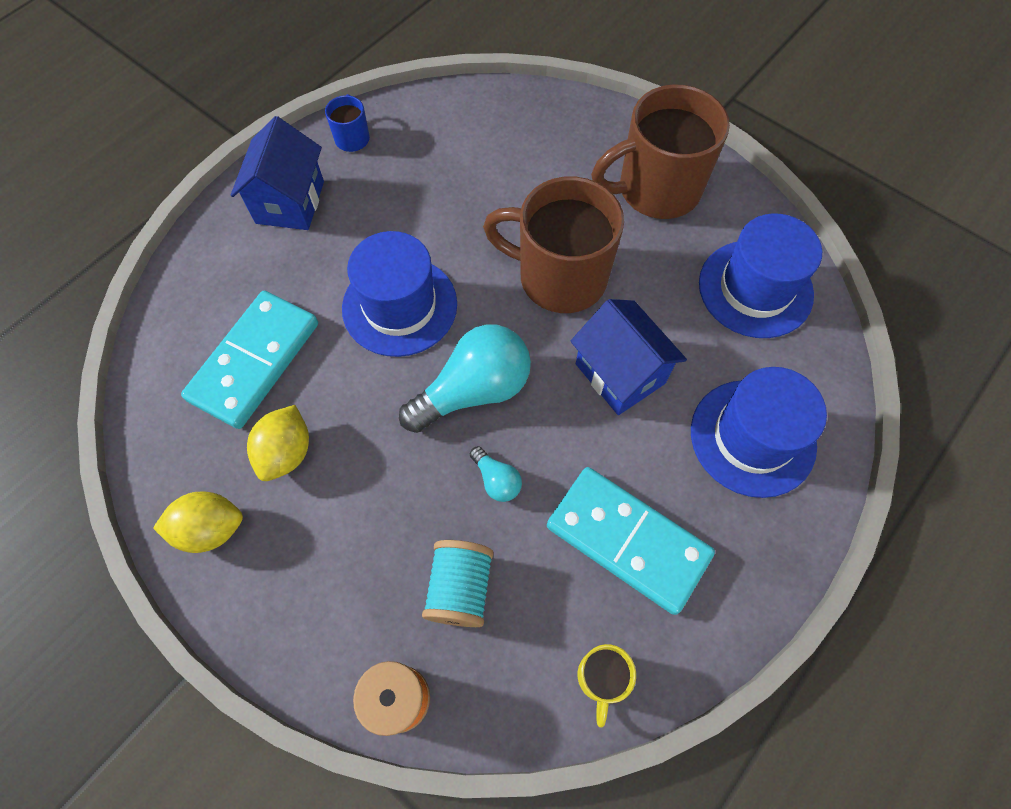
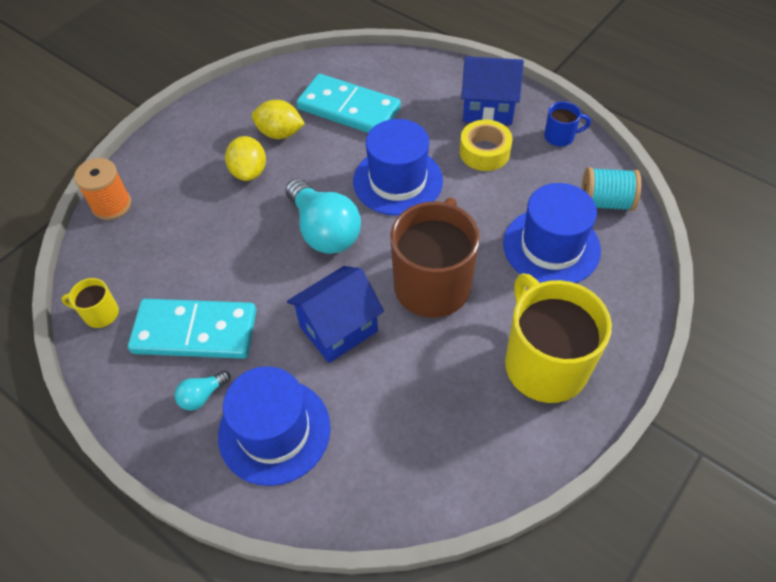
camera: 90 degrees right, 10 degrees down
yellow lemon [153,492,243,553] -> yellow lemon moved to [225,136,266,181]
turquoise spool [422,540,493,627] -> turquoise spool moved to [581,167,641,211]
turquoise light bulb [470,446,522,502] -> turquoise light bulb moved to [175,370,230,411]
turquoise domino [547,467,715,615] -> turquoise domino turned 60 degrees clockwise [128,299,256,359]
brown mug [591,85,730,219] -> yellow mug [505,273,612,403]
blue hat [699,213,822,338] -> blue hat moved to [503,183,601,283]
none -> yellow tape [460,120,513,171]

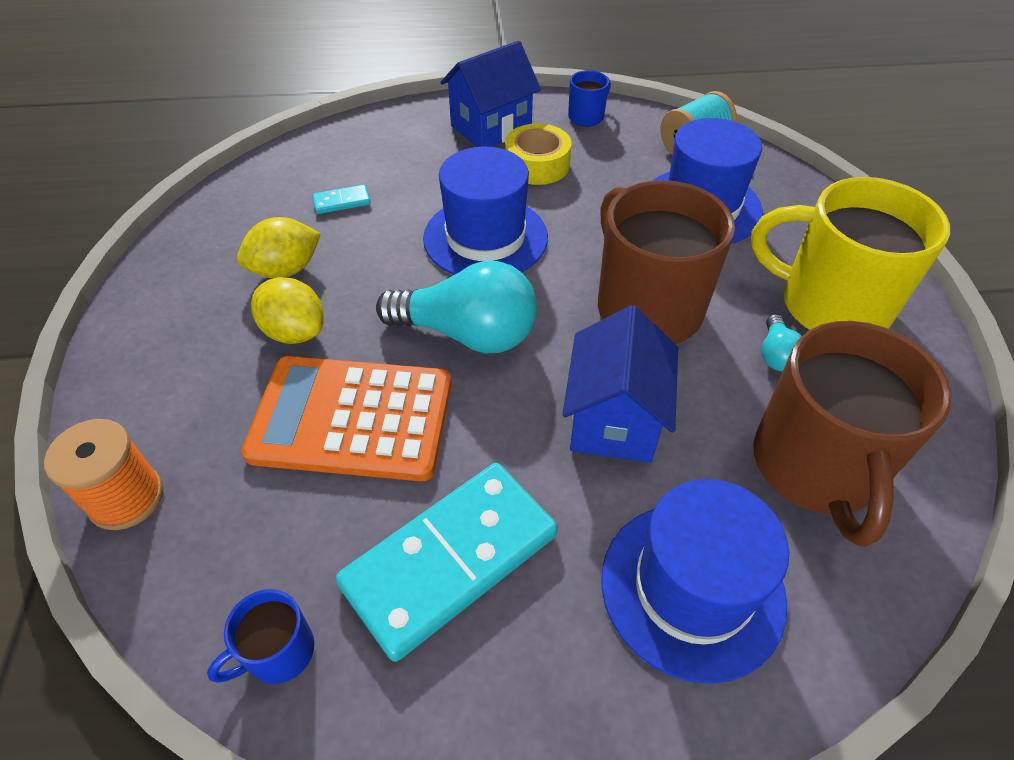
camera: 45 degrees left, 5 degrees down
yellow mug [61,278,119,328] -> blue mug [207,589,314,684]
turquoise light bulb [175,370,230,411] -> turquoise light bulb moved to [761,314,802,372]
turquoise domino [296,74,401,133] -> turquoise domino [312,185,371,214], size x0.40
none -> orange calculator [241,356,451,481]
none -> brown mug [753,321,952,547]

